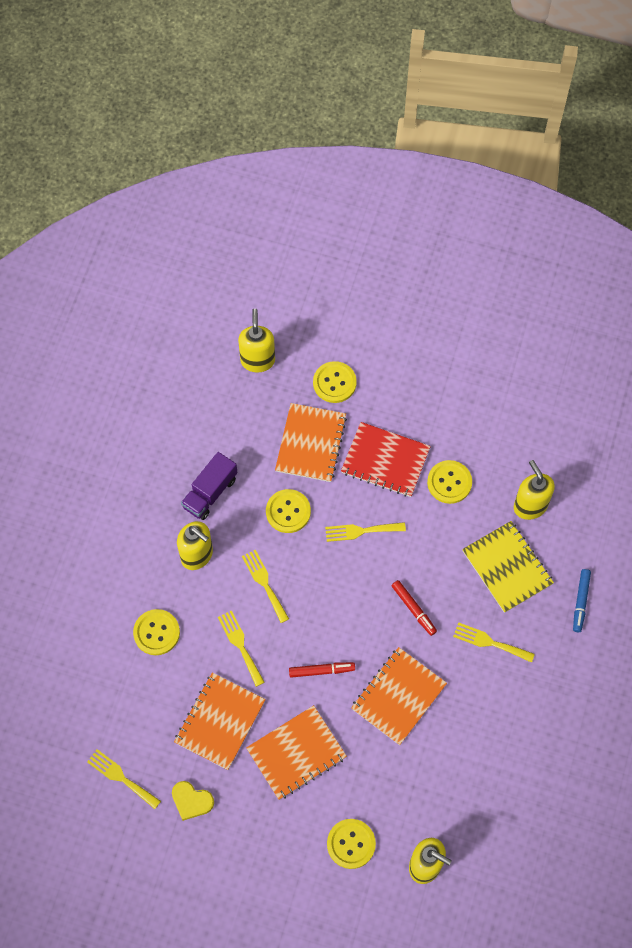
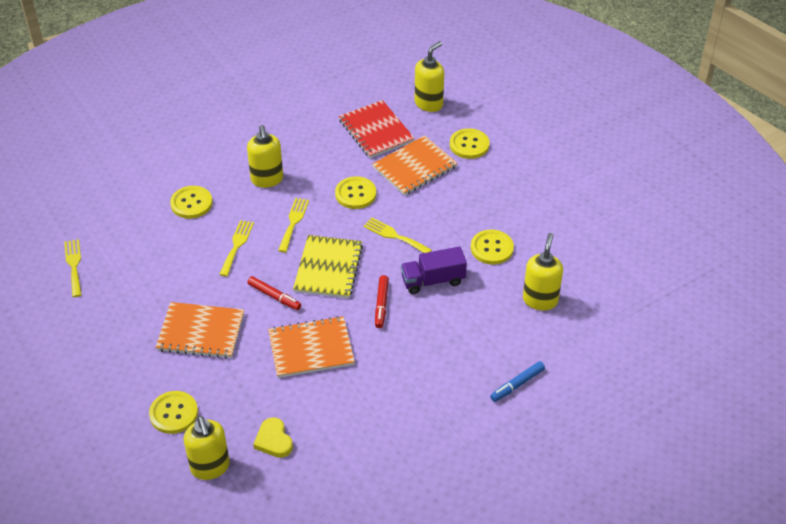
camera: 40 degrees right, 20 degrees down
yellow heart [172,781,214,821] -> yellow heart moved to [253,417,293,458]
orange notebook [174,672,266,770] -> none
purple truck [181,452,238,520] -> purple truck moved to [401,246,467,294]
red notebook [341,422,431,497] -> red notebook moved to [339,100,415,158]
yellow fork [453,622,535,663] -> none
yellow notebook [462,521,554,613] -> yellow notebook moved to [293,235,363,298]

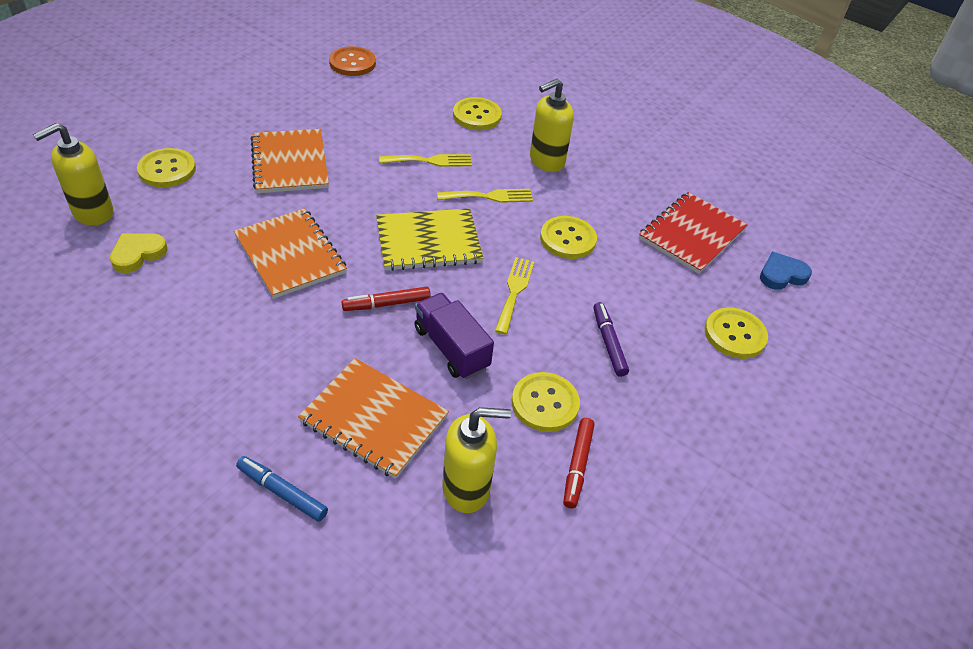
camera: 65 degrees right, 0 degrees up
yellow fork [64,239,82,297] -> orange button [329,46,376,76]
red marker [247,276,301,310] -> red marker moved to [563,418,594,508]
orange notebook [372,135,457,196] -> orange notebook moved to [298,358,449,479]
yellow soap dispenser [415,41,444,112] -> blue heart [760,252,812,290]
none -> purple marker [593,302,629,377]

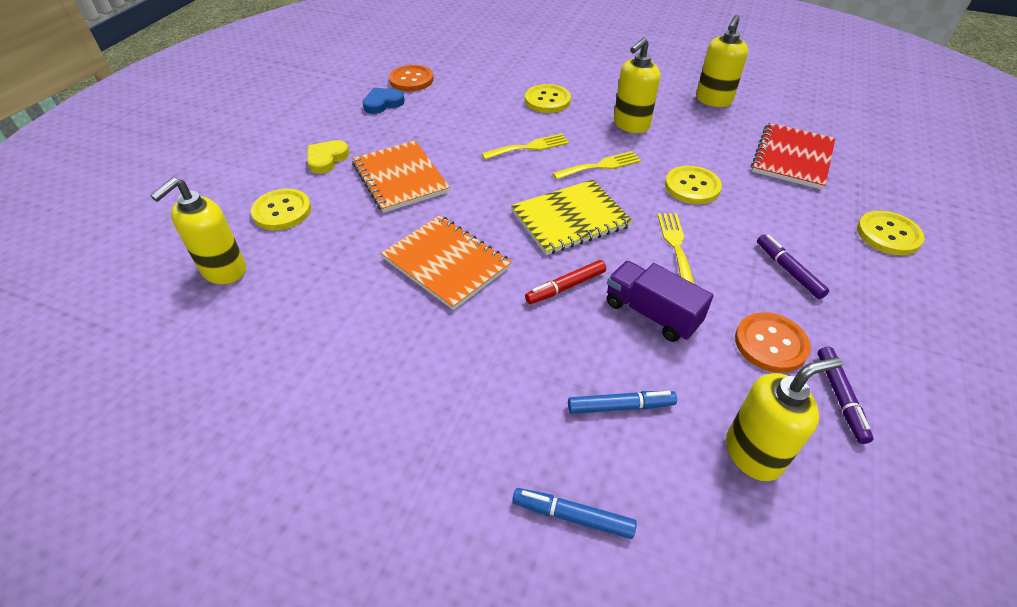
camera: 10 degrees left, 0 degrees up
yellow heart [110,233,167,273] -> yellow heart moved to [307,140,349,174]
orange notebook [298,358,449,479] -> blue marker [568,391,677,414]
yellow button [512,372,580,432] -> orange button [735,312,811,373]
red marker [563,418,594,508] -> purple marker [818,347,874,444]
blue heart [760,252,812,290] -> blue heart moved to [363,88,405,114]
none -> yellow soap dispenser [696,15,748,107]

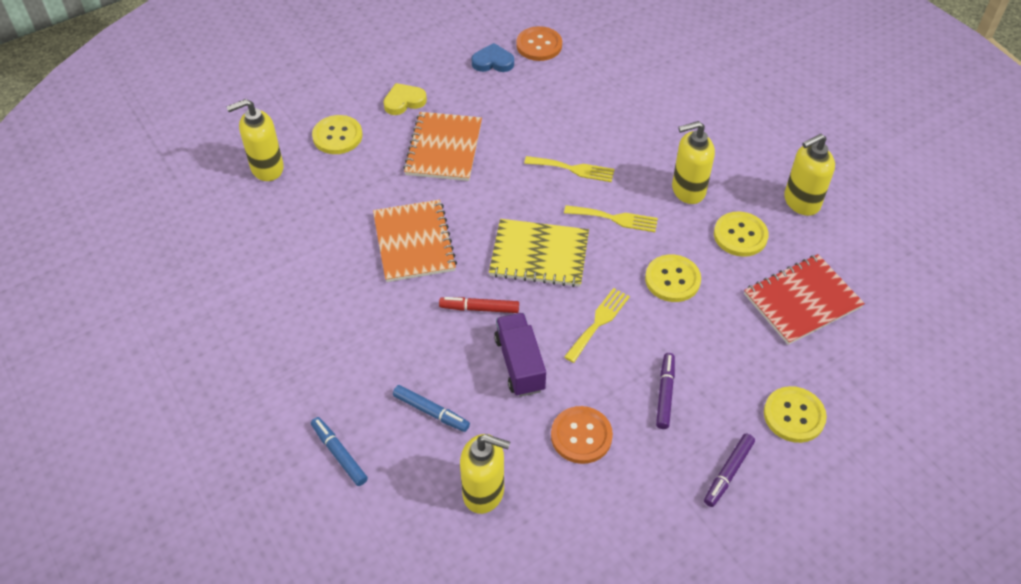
camera: 35 degrees right, 5 degrees up
yellow button [525,84,571,113] -> yellow button moved to [714,212,769,257]
purple marker [818,347,874,444] -> purple marker moved to [704,433,755,507]

